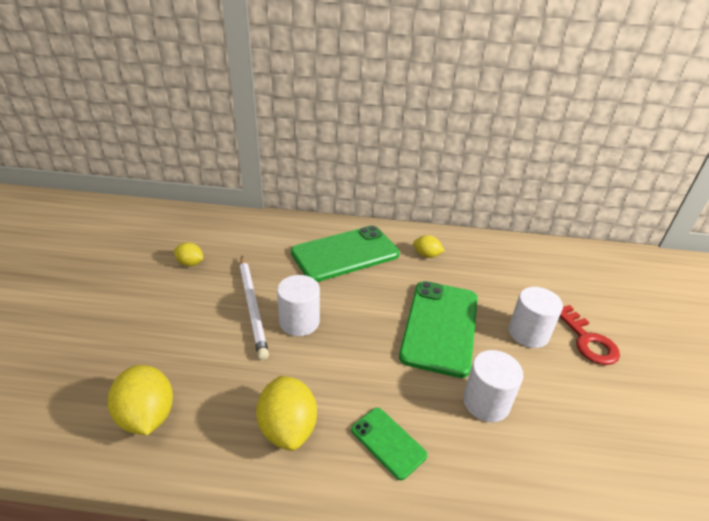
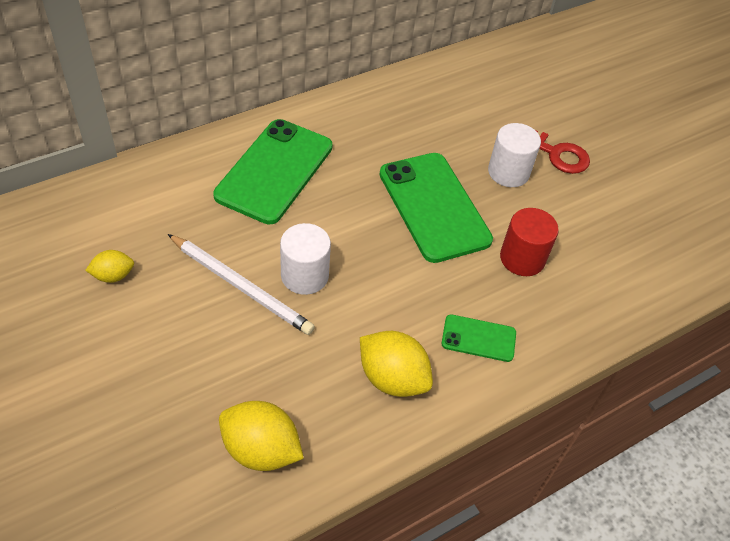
camera: 40 degrees left, 15 degrees up
yellow lemon [413,235,445,258] -> none
white cylinder [463,350,523,422] -> red cylinder [500,208,559,276]

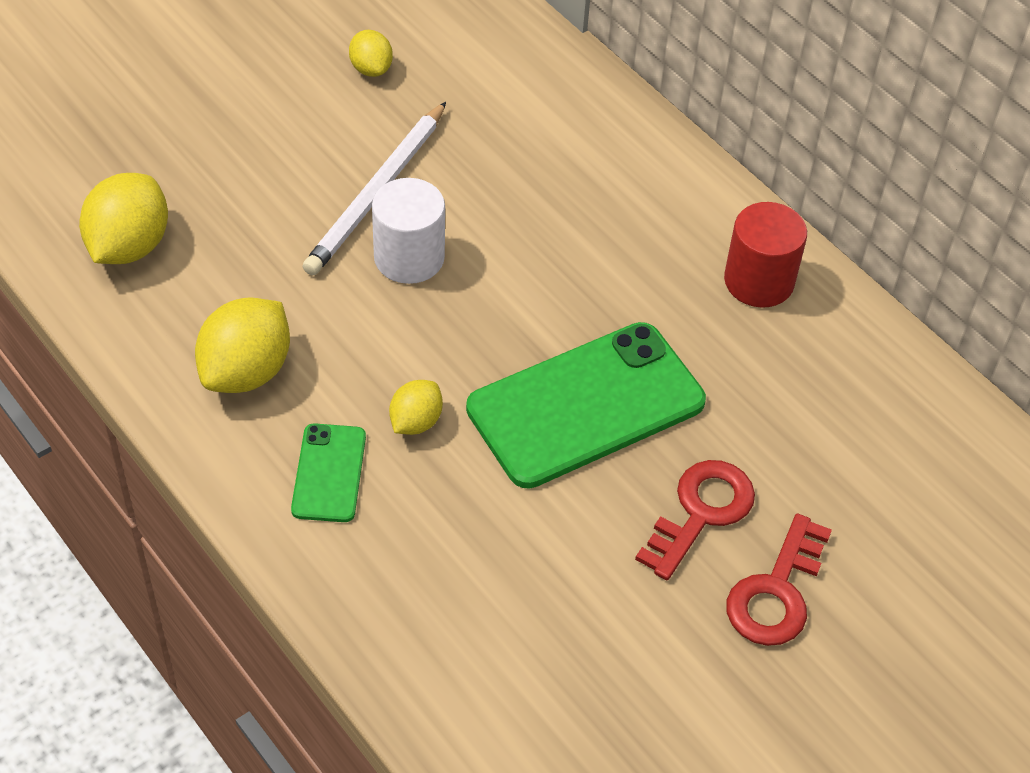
camera: 85 degrees right, 0 degrees up
green phone [213,119,333,224] -> none
white cylinder [488,123,541,187] -> red key [635,460,755,580]
red cylinder [500,208,559,276] -> red cylinder moved to [724,202,807,308]
none -> yellow lemon [389,380,443,435]

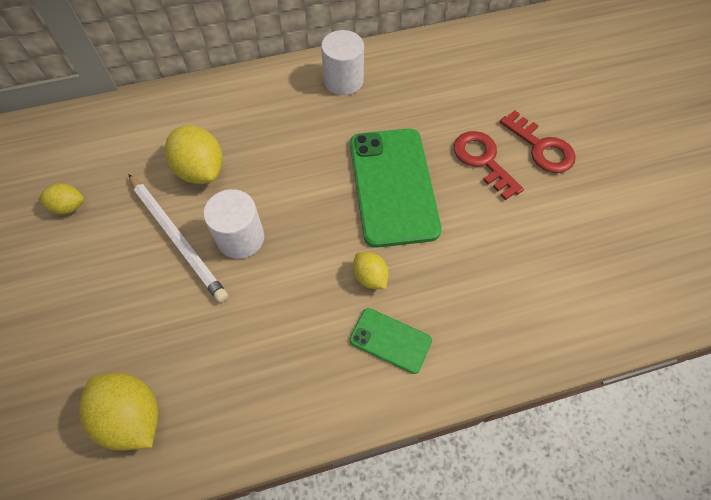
camera: 65 degrees left, 10 degrees up
yellow lemon [195,297,290,393] -> yellow lemon moved to [165,125,223,184]
red cylinder [724,202,807,308] -> white cylinder [321,30,364,95]

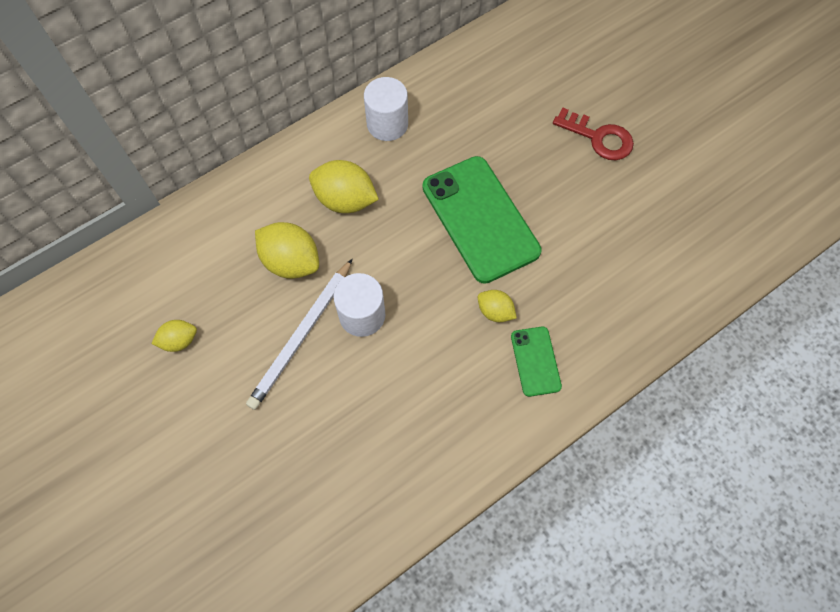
camera: 20 degrees left, 5 degrees up
yellow lemon [79,373,159,451] -> yellow lemon moved to [309,160,379,213]
white pencil [128,174,228,303] -> white pencil turned 90 degrees clockwise [246,259,352,410]
green phone [350,308,432,374] -> green phone turned 75 degrees clockwise [511,327,562,397]
red key [454,131,524,200] -> none

